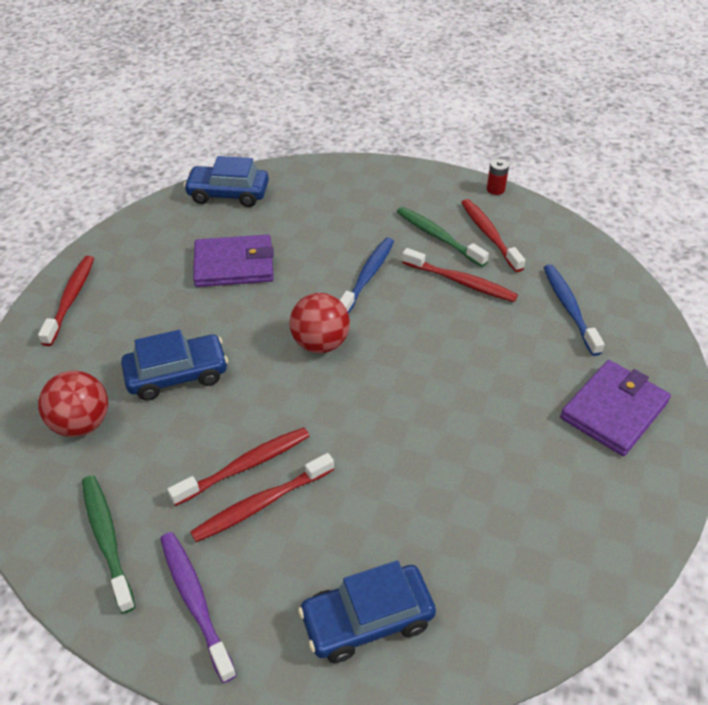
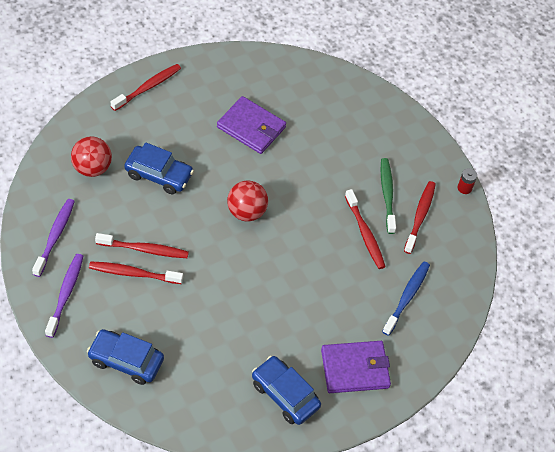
camera: 35 degrees right, 10 degrees up
green toothbrush [82,475,135,614] -> purple toothbrush [32,199,75,277]
blue car [184,156,269,207] -> blue car moved to [252,356,321,425]
blue toothbrush [340,238,394,314] -> none

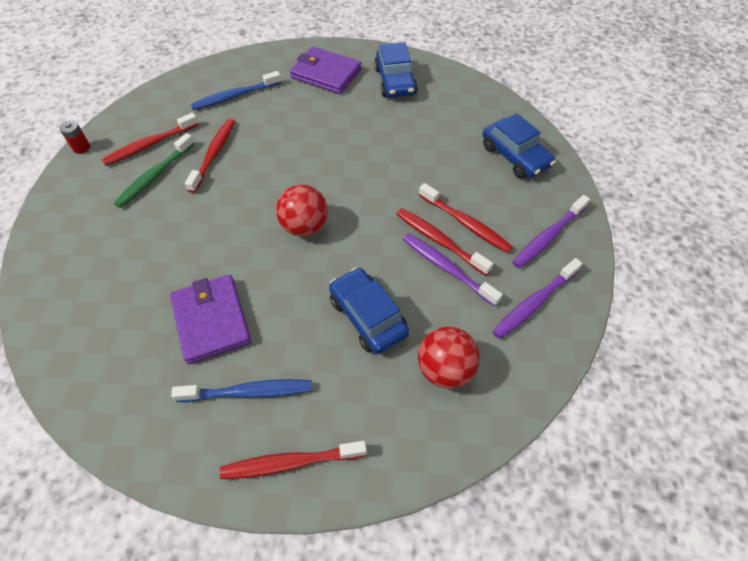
camera: 140 degrees left, 0 degrees up
none -> blue toothbrush [171,379,312,402]
none -> purple toothbrush [402,233,503,306]

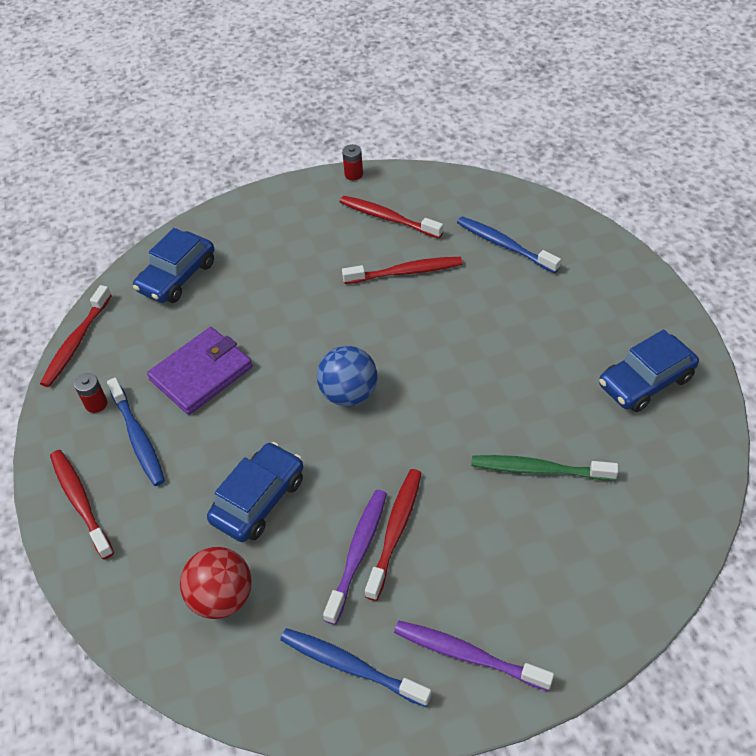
camera: 70 degrees right, 5 degrees down
green toothbrush [114,133,195,208] -> green toothbrush moved to [471,455,618,481]
red ball [276,185,328,237] -> blue ball [317,346,377,406]
purple wallet [290,46,362,94] -> none
red toothbrush [419,183,513,253] -> red toothbrush moved to [40,285,112,387]
blue car [483,113,556,179] -> blue car moved to [133,228,214,303]
purple toothbrush [492,258,582,339] -> blue toothbrush [280,628,431,707]
none -> red battery [74,373,107,413]

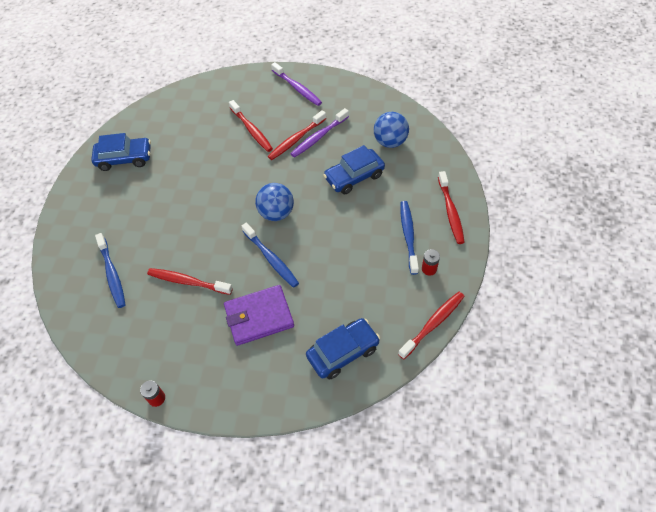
camera: 155 degrees left, 5 degrees up
purple wallet [147,327,253,415] -> purple wallet moved to [224,285,294,346]
red ball [180,547,252,619] -> blue ball [374,112,409,148]
blue toothbrush [280,628,431,707] -> blue toothbrush moved to [242,223,299,288]
red toothbrush [340,196,443,239] -> red toothbrush moved to [229,100,273,152]
green toothbrush [471,455,618,481] -> none

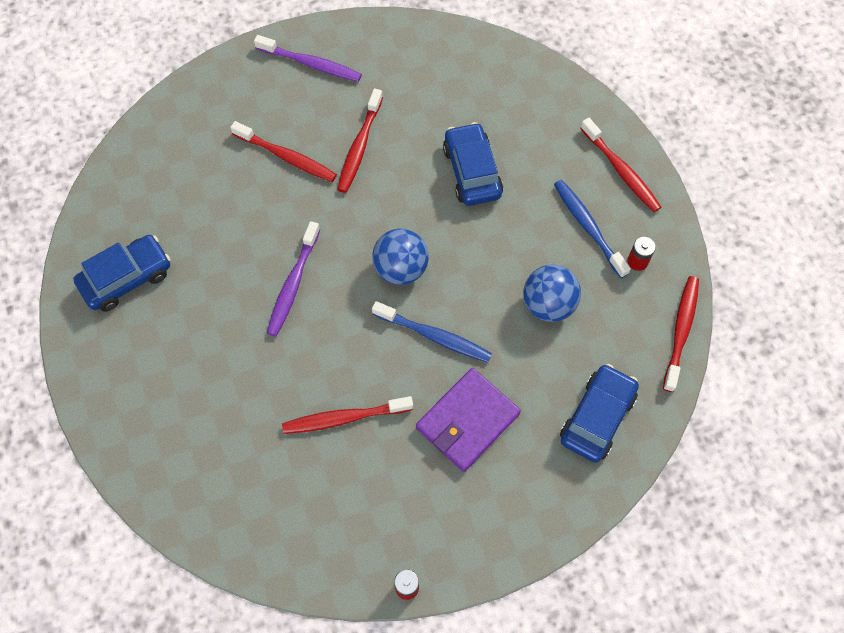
camera: 30 degrees left, 10 degrees up
blue toothbrush [95,233,125,308] -> none
purple toothbrush [290,108,349,158] -> purple toothbrush moved to [267,221,320,336]
blue car [323,145,385,194] -> blue car turned 135 degrees clockwise [443,122,503,206]
blue ball [374,112,409,148] -> blue ball moved to [523,265,581,322]

